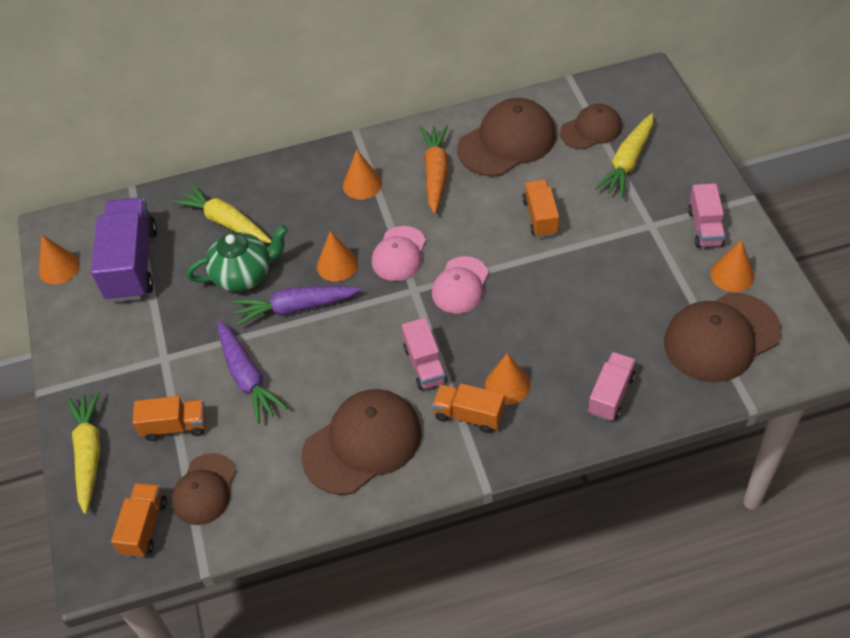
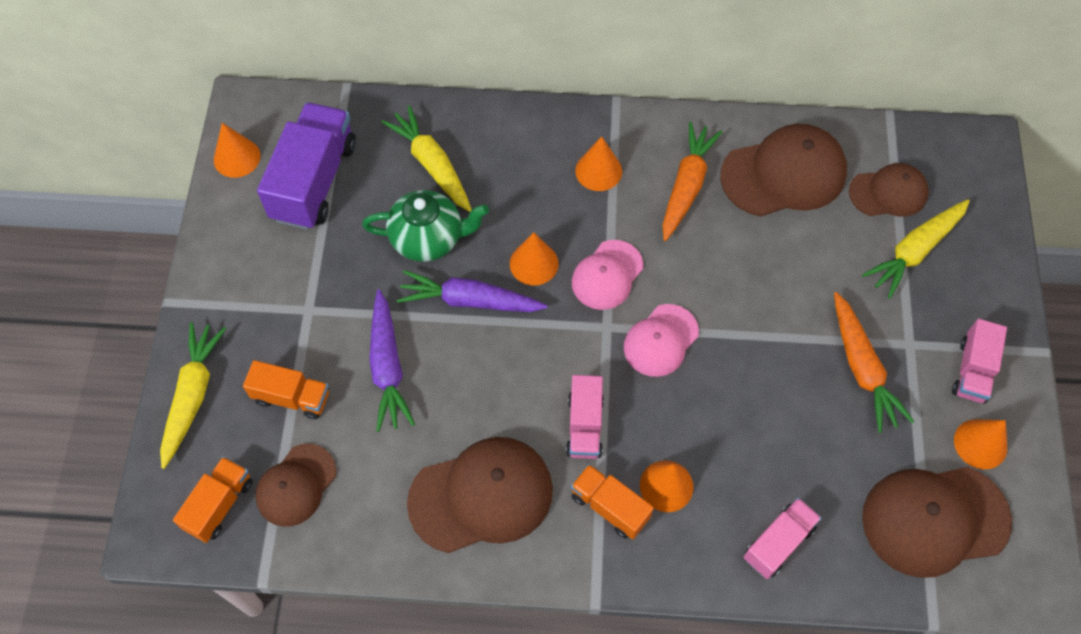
camera: 15 degrees right, 10 degrees up
orange truck [522,179,559,238] -> none
none -> orange carrot [834,292,914,433]

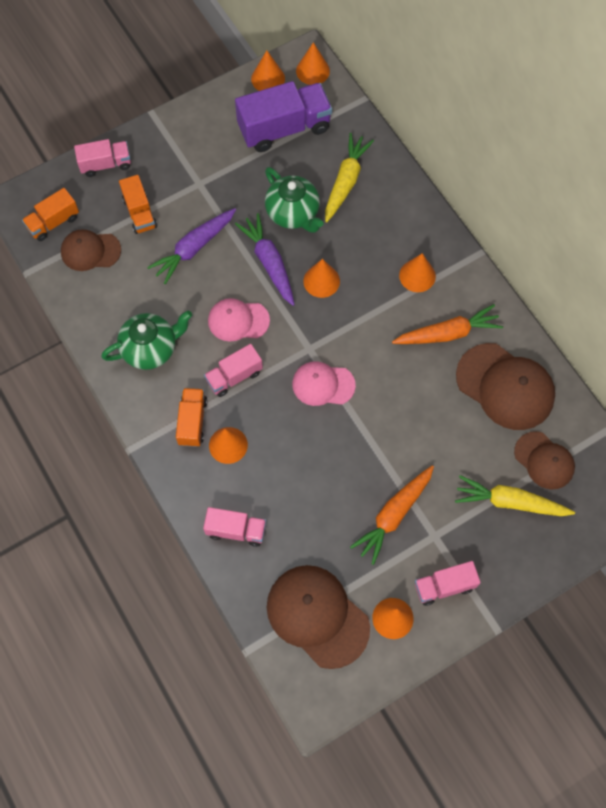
camera: 55 degrees right, 5 degrees up
yellow carrot [160,322,226,469] -> pink truck [74,139,131,177]
orange truck [173,456,253,543] -> orange truck turned 150 degrees clockwise [22,188,79,241]
brown cap [407,437,553,553] -> green teapot [101,310,192,370]
pink cap [572,240,644,310] -> pink cap moved to [208,298,270,342]
none -> orange cone [296,42,330,85]

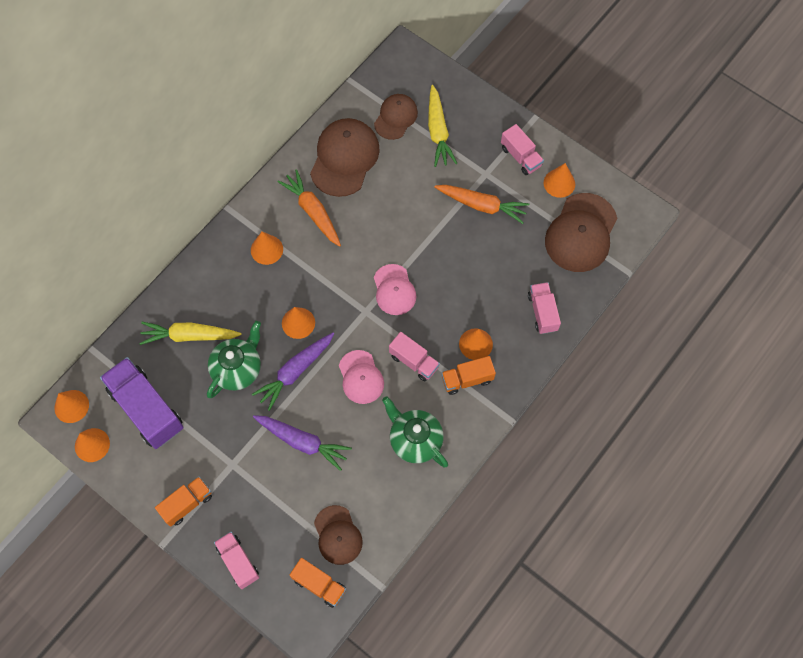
camera: 110 degrees left, 0 degrees up
orange truck [119,175,157,234] -> orange truck moved to [155,476,212,527]

